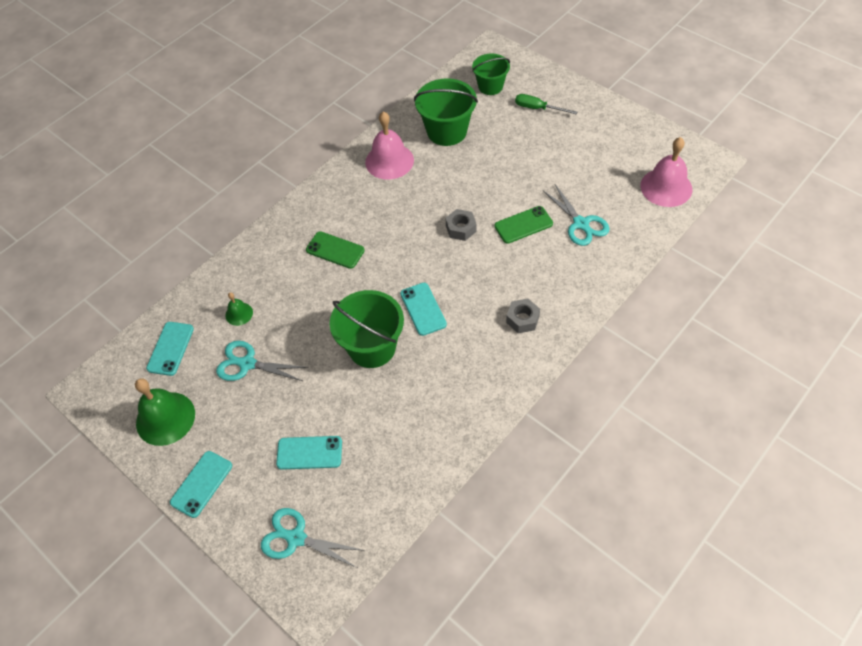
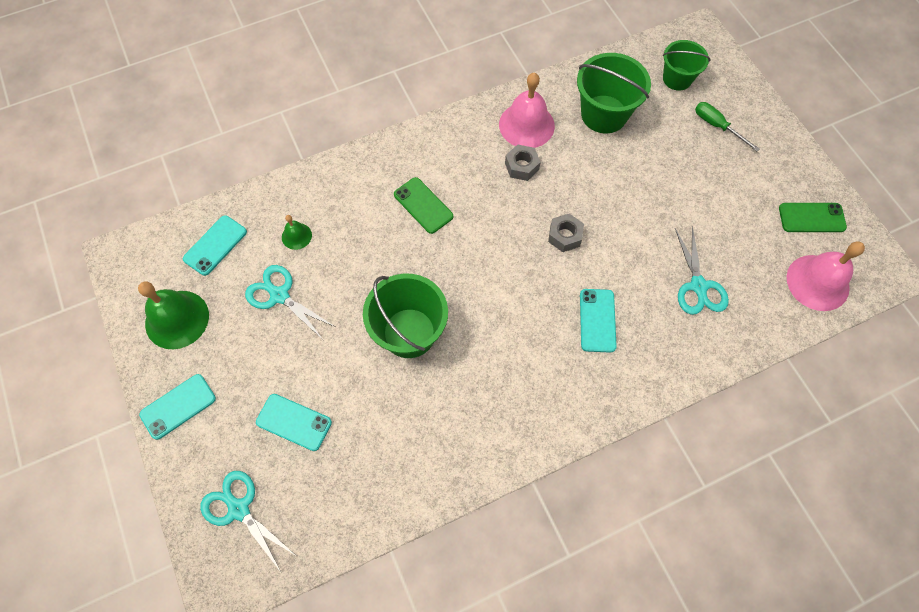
camera: 20 degrees right, 10 degrees up
turquoise phone [400,283,447,336] -> turquoise phone moved to [580,289,617,353]
green phone [494,206,553,244] -> green phone moved to [779,203,847,232]
grey nut [506,299,540,333] -> grey nut moved to [505,144,541,181]

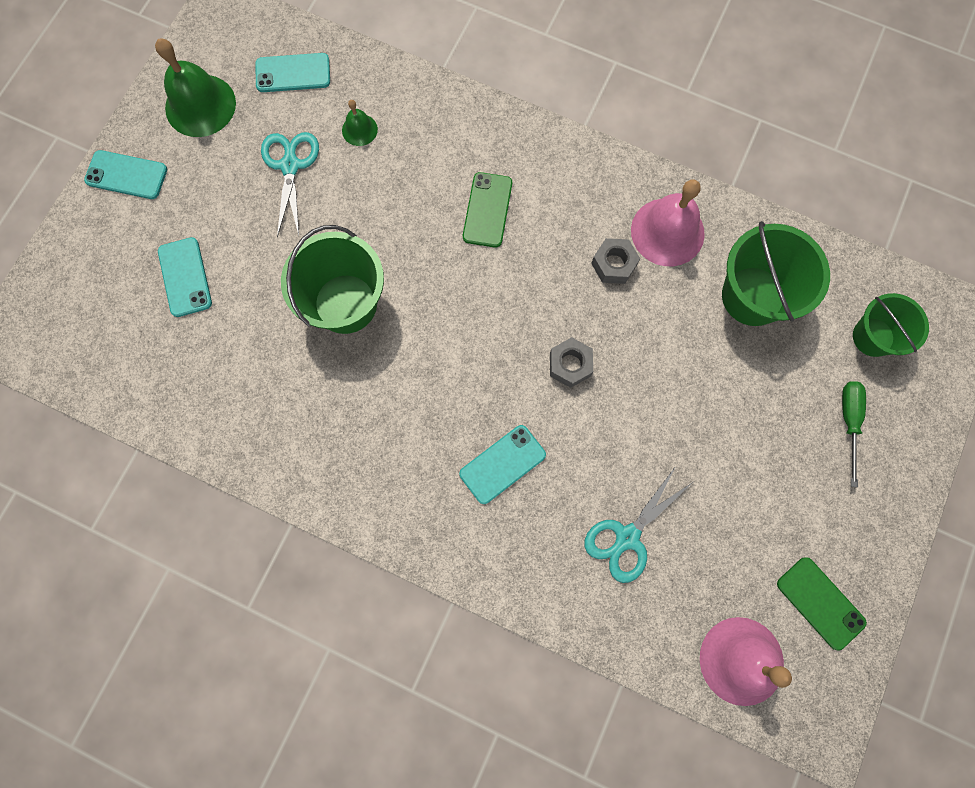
camera: 50 degrees right, 10 degrees up
turquoise scissors [200,471,295,572] -> none

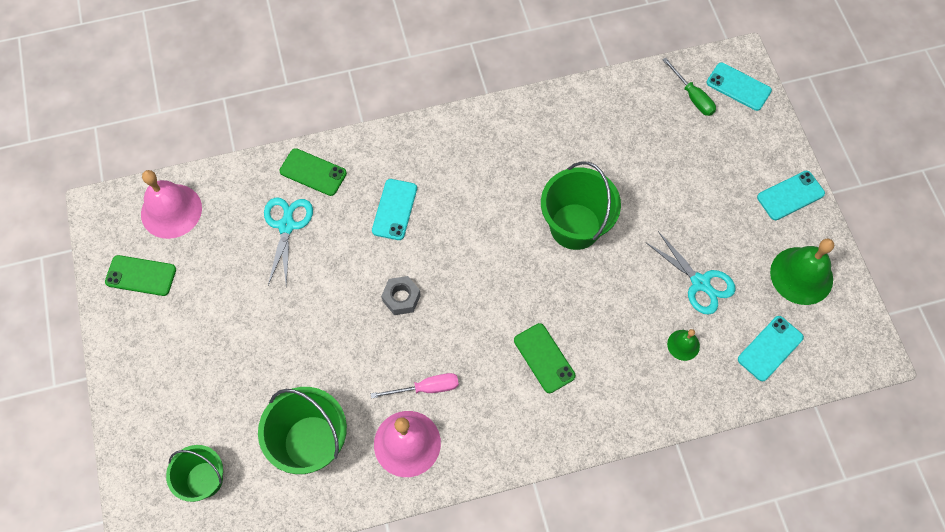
camera: 140 degrees right, 10 degrees down
turquoise phone [158,237,212,317] -> turquoise phone moved to [707,63,772,111]
grey nut [591,238,640,284] -> pink screwdriver [371,373,459,399]
green screwdriver [842,381,866,487] -> green screwdriver moved to [662,58,716,116]
none -> green phone [280,148,347,196]

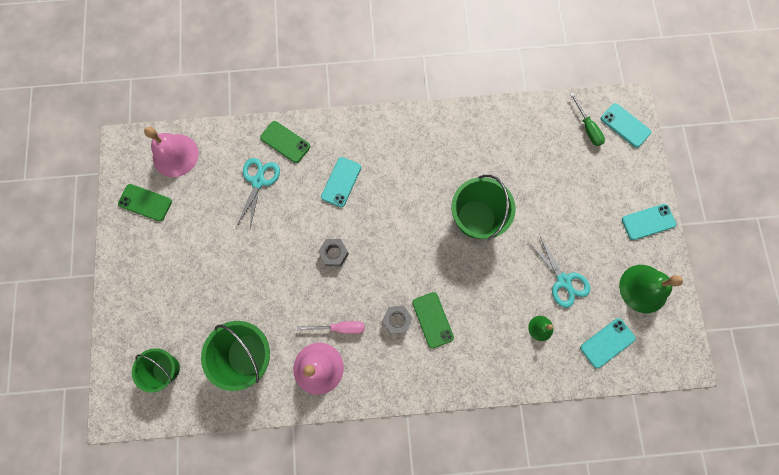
camera: 10 degrees right, 10 degrees up
none -> grey nut [382,306,413,334]

